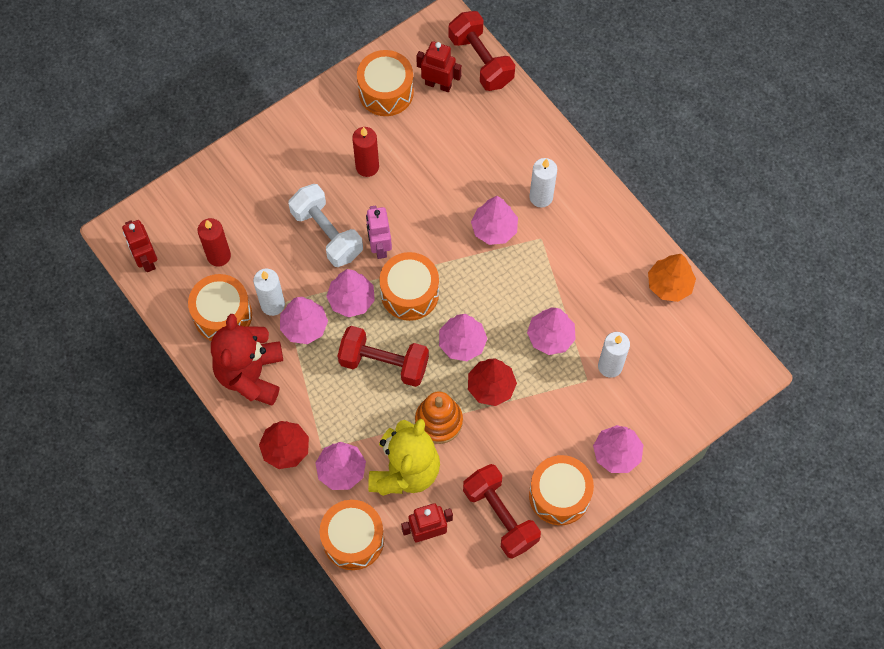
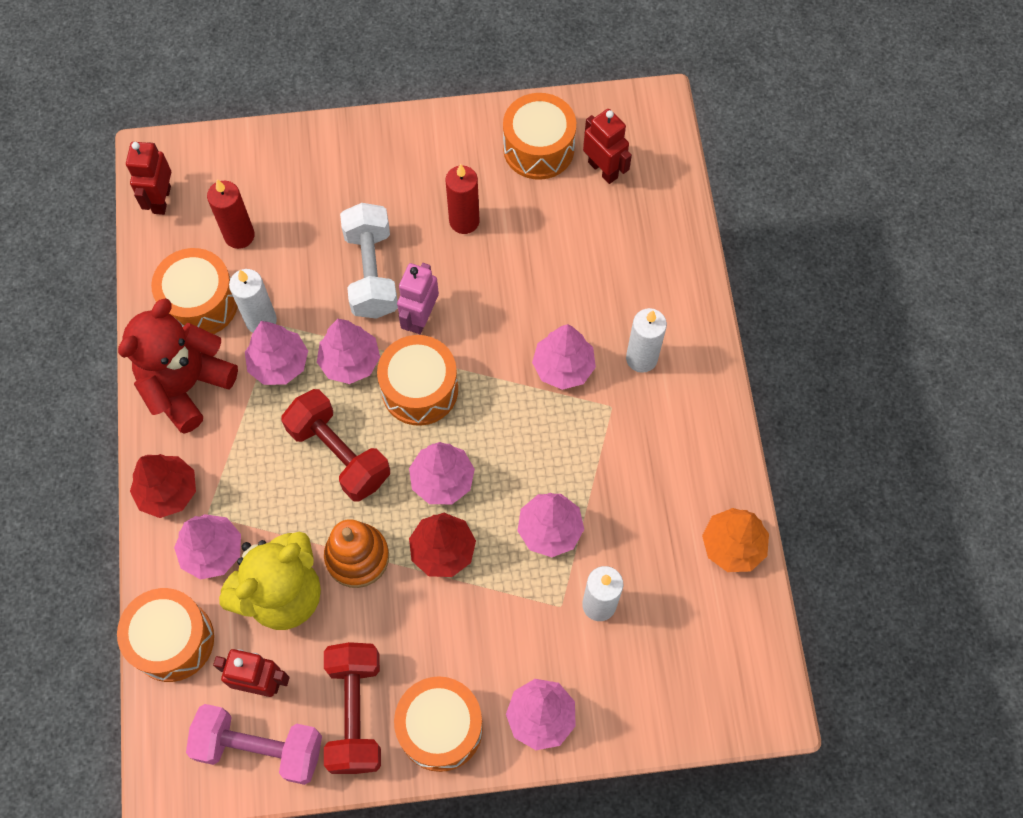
camera: 30 degrees right, 0 degrees up
red dumbbell [449,11,515,91] -> none
none -> pink dumbbell [186,704,322,785]

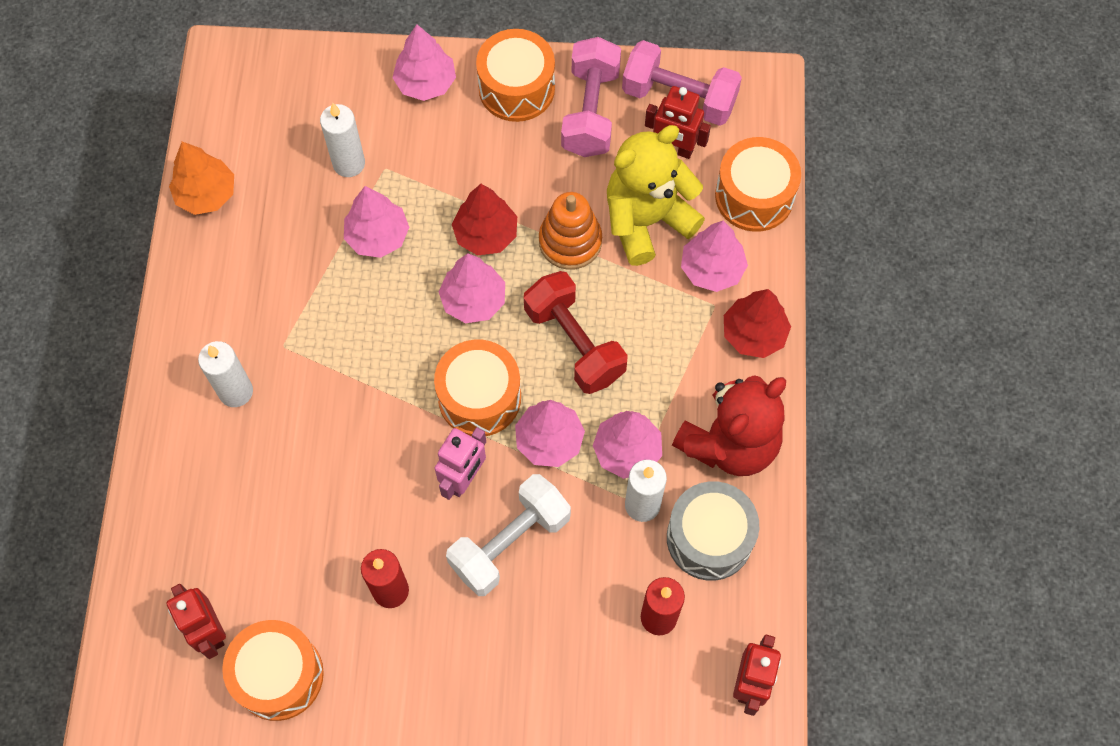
camera: 170 degrees left, 0 degrees up
orange drum [151,248,238,334] -> grey drum [667,481,759,581]
red dumbbell [324,642,381,774] -> pink dumbbell [561,37,621,157]
white dumbbell [340,203,398,319] -> white dumbbell turned 45 degrees clockwise [446,474,571,596]
pink tree [532,324,596,390] -> none

